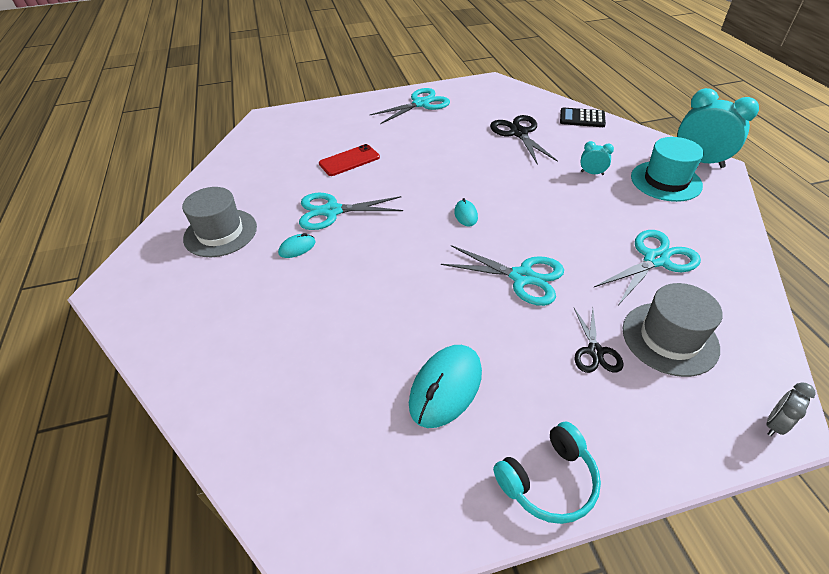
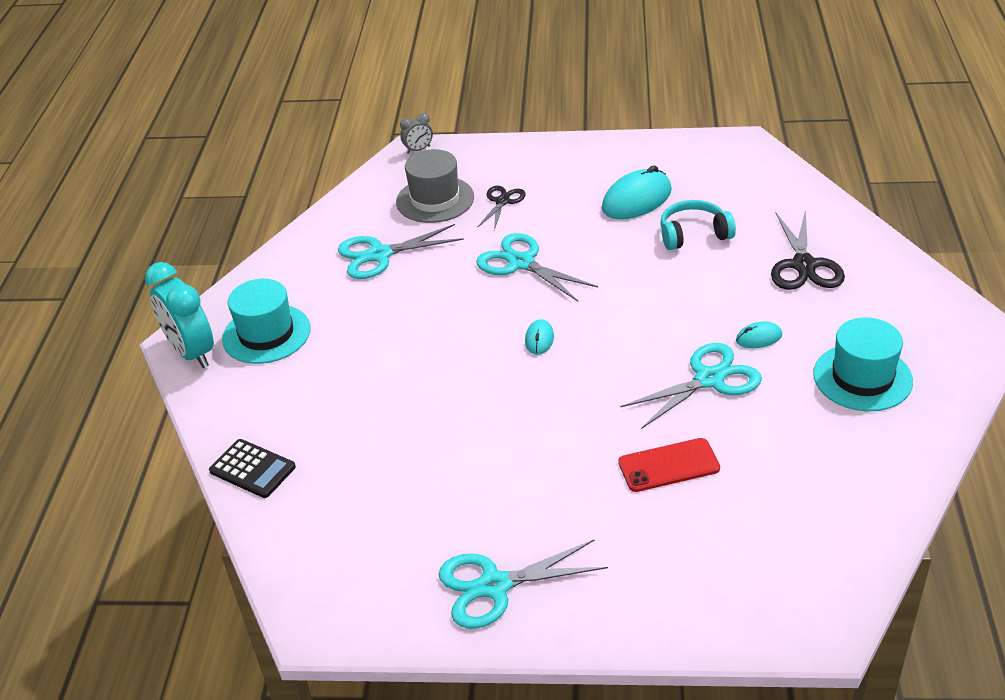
camera: 160 degrees left, 5 degrees down
grey hat [182,187,257,257] -> turquoise hat [813,317,913,411]
turquoise scissors [299,193,403,230] -> turquoise scissors turned 45 degrees counterclockwise [621,343,762,429]
black scissors [490,115,558,165] -> black scissors moved to [771,209,845,290]
turquoise headphones [493,422,601,524] -> turquoise headphones moved to [660,200,736,250]
turquoise clock [580,141,614,175] -> none

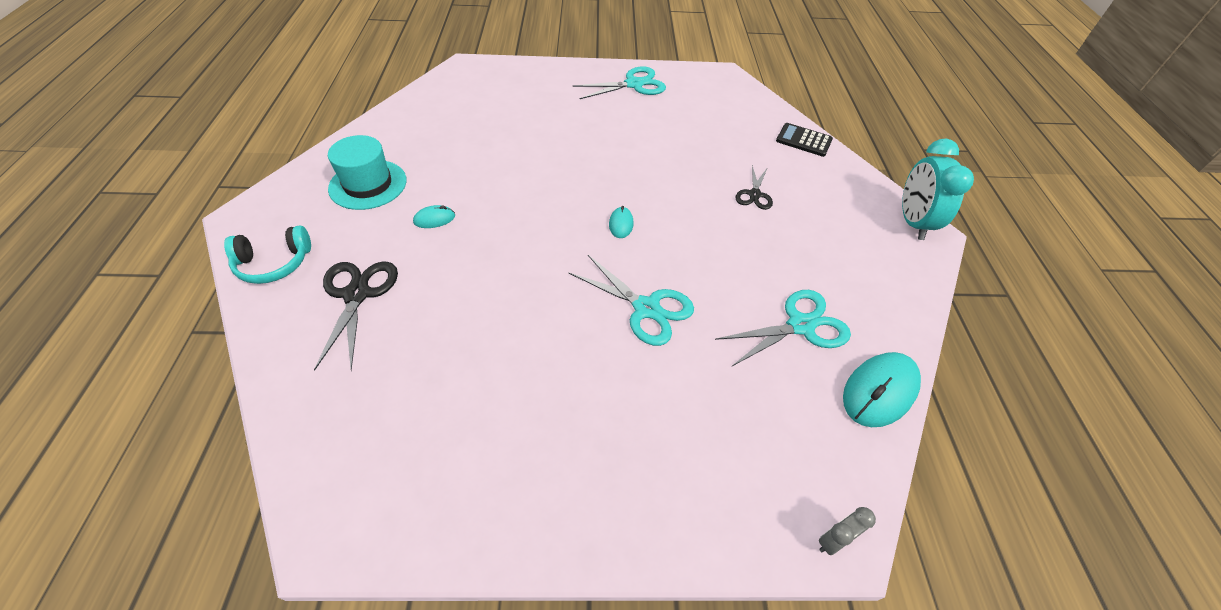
camera: 170 degrees right, 10 degrees up
turquoise clock [145,262,214,368] -> turquoise clock turned 135 degrees counterclockwise [902,139,974,240]
turquoise hat [222,279,311,364] -> none
grey hat [396,149,474,223] -> none
black scissors [477,186,526,230] -> black scissors moved to [735,165,773,210]
turquoise mouse [602,165,672,219] -> turquoise mouse moved to [843,352,921,427]
red phone [618,438,720,492] -> none
turquoise scissors [621,343,762,429] -> none
turquoise headphones [660,200,736,250] -> turquoise headphones moved to [224,225,311,284]

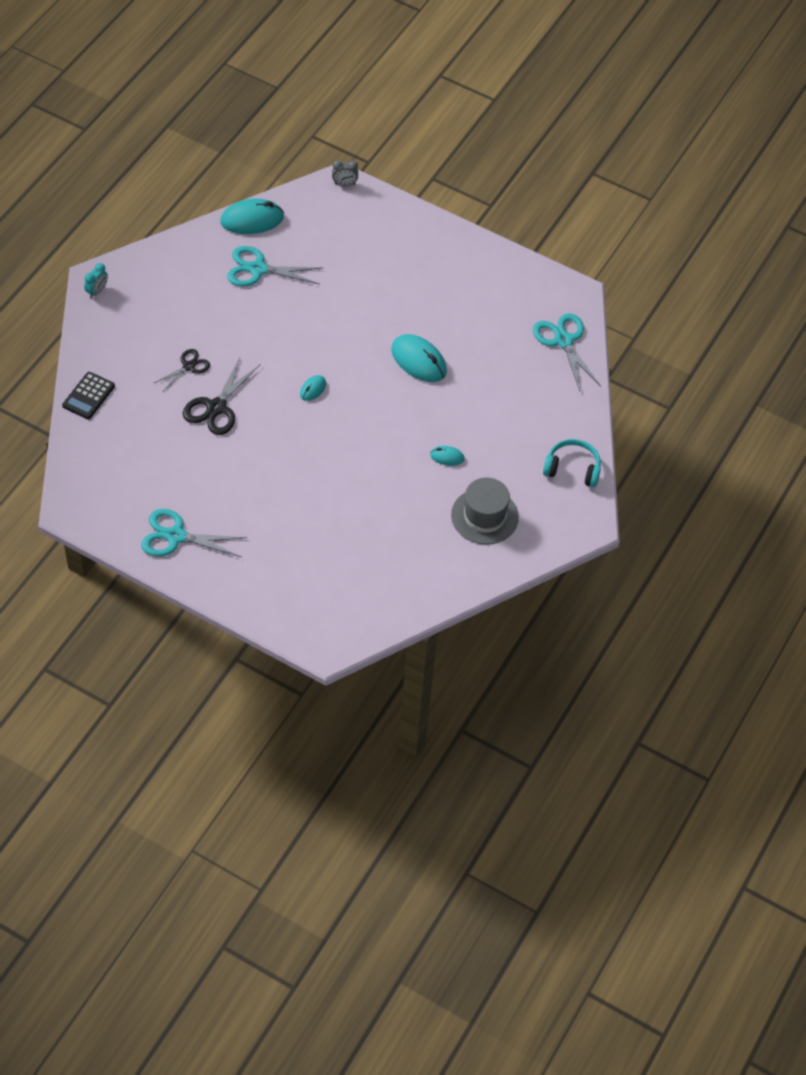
camera: 150 degrees left, 5 degrees up
black scissors [314,262,398,371] -> black scissors moved to [183,357,260,435]
turquoise hat [328,135,407,210] -> grey hat [451,477,519,545]
turquoise scissors [568,255,694,346] -> turquoise scissors moved to [533,313,601,391]
black calculator [776,123,833,157] -> black calculator turned 60 degrees clockwise [62,372,115,419]
turquoise clock [902,139,974,240] -> turquoise clock [84,263,108,298], size x0.48
none -> turquoise mouse [391,334,447,382]

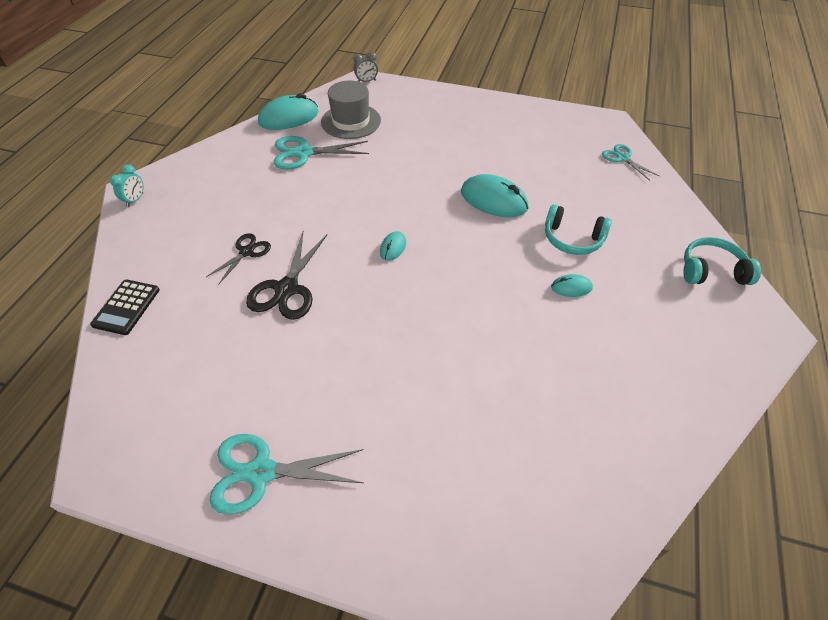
camera: 10 degrees left, 5 degrees down
grey hat [451,477,519,545] -> grey hat moved to [321,80,381,139]
turquoise scissors [533,313,601,391] -> turquoise scissors [602,144,659,181], size x0.61
none -> turquoise headphones [545,204,612,255]

